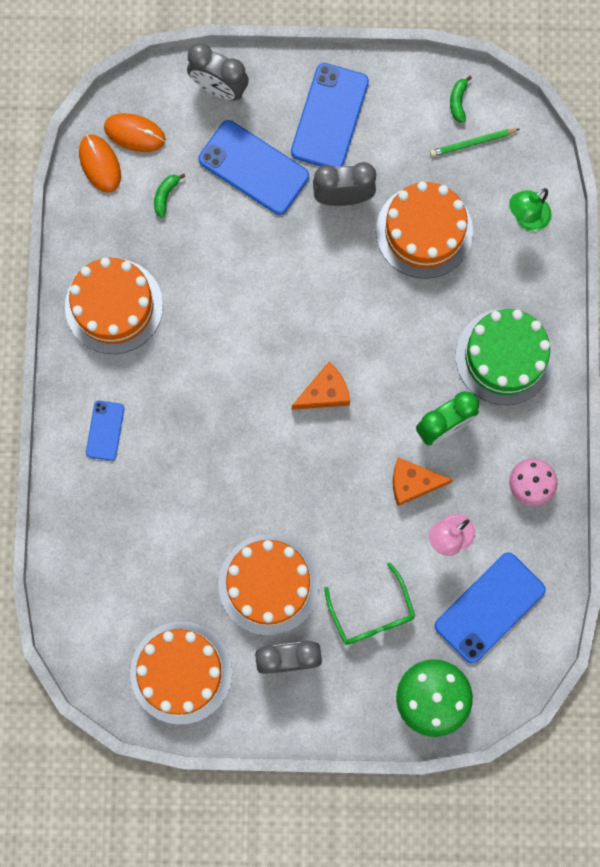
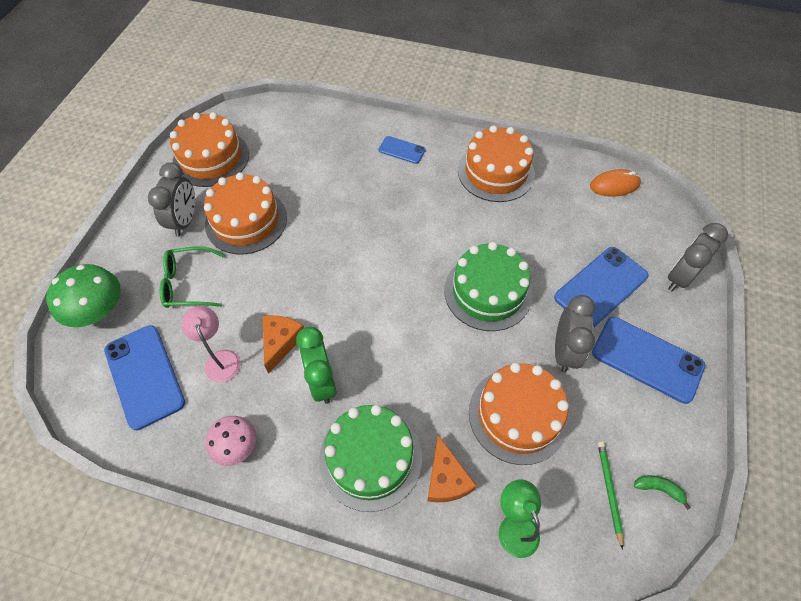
camera: 105 degrees right, 20 degrees down
orange mouse [104,113,166,152] -> none
green banana [154,174,185,218] -> none
orange cheese [292,362,350,410] -> orange cheese moved to [427,435,477,502]
none -> green cake [444,242,532,331]

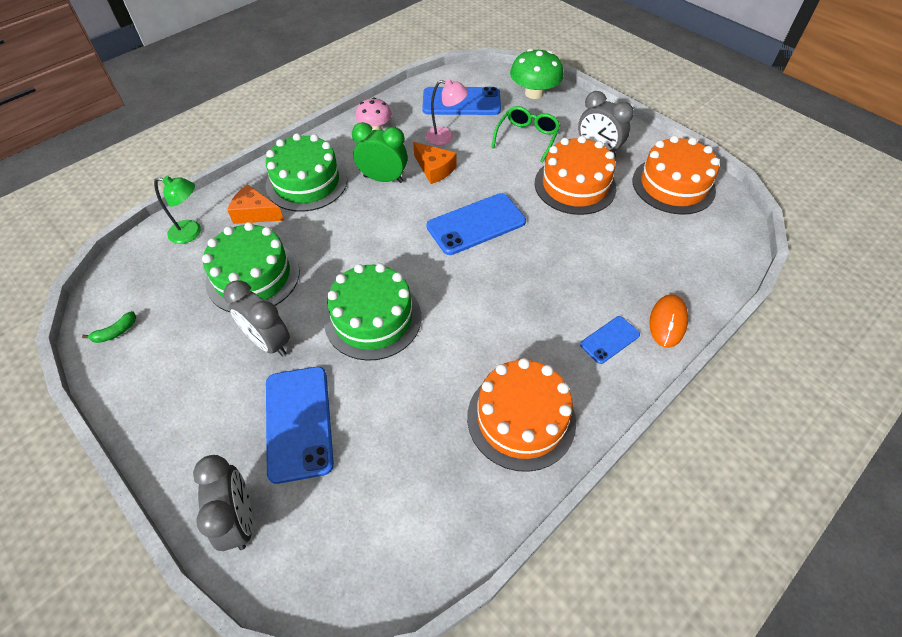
camera: 120 degrees right, 5 degrees down
orange cake [469,363,569,465] -> green cake [202,222,300,312]
orange mouse [590,169,641,197] -> orange mouse moved to [649,294,688,348]
blue phone [592,317,705,404] -> blue phone moved to [427,193,526,255]
green pencil [598,441,623,550] -> none

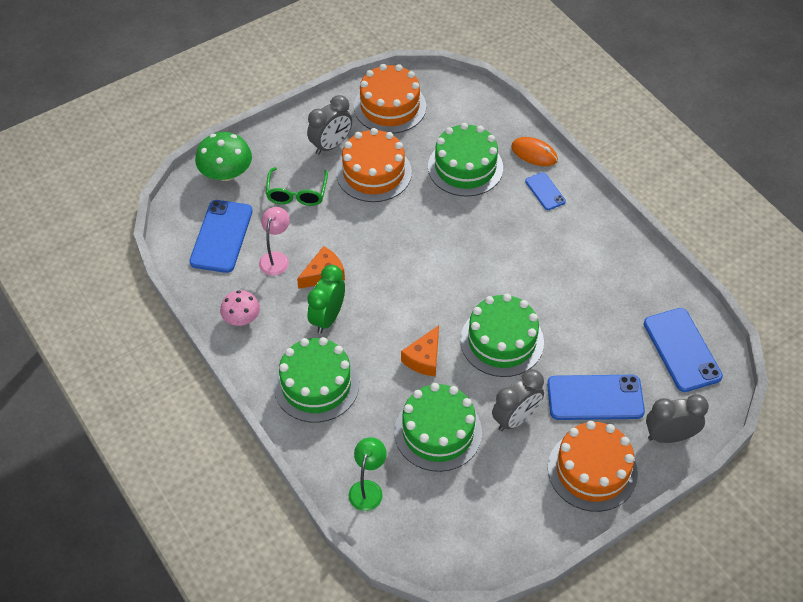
camera: 80 degrees left, 0 degrees up
green banana [82,311,136,343] -> none
orange cheese [227,184,284,224] -> orange cheese moved to [401,325,439,377]
blue phone [427,193,526,255] -> blue phone moved to [644,308,723,392]
orange cake [467,358,576,472] -> orange cake moved to [548,421,638,512]
green glasses [491,106,561,162] -> green glasses turned 120 degrees counterclockwise [266,167,328,206]
none -> green cake [428,123,503,197]

